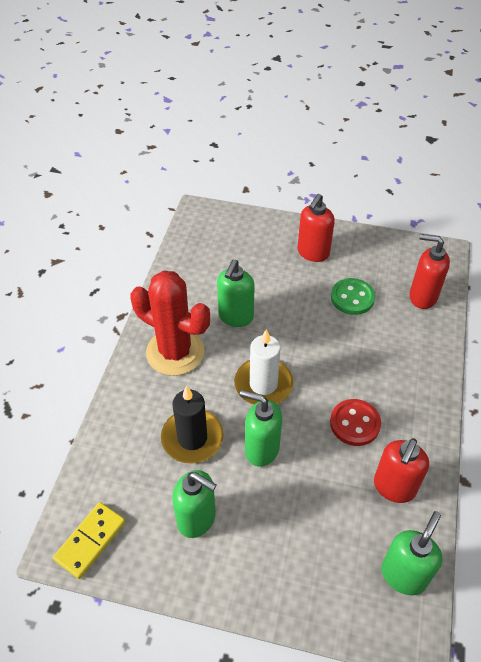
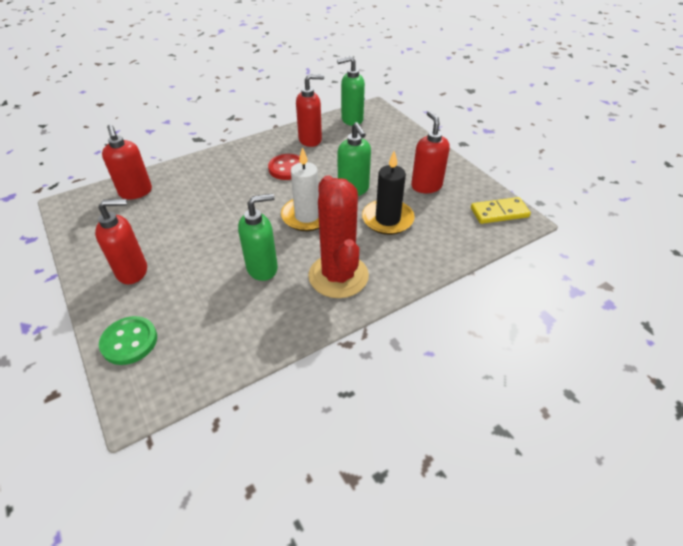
camera: 135 degrees left, 5 degrees down
green soap dispenser [172,470,217,538] -> red soap dispenser [411,111,450,193]
green button [331,278,375,315] -> green button moved to [99,316,157,365]

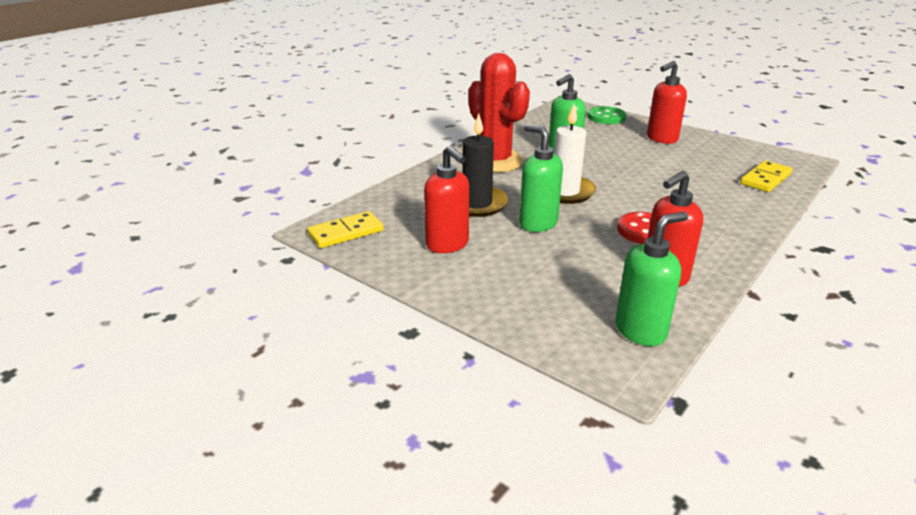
camera: 160 degrees right, 15 degrees down
red soap dispenser [102,125,152,200] -> yellow domino [740,161,792,192]

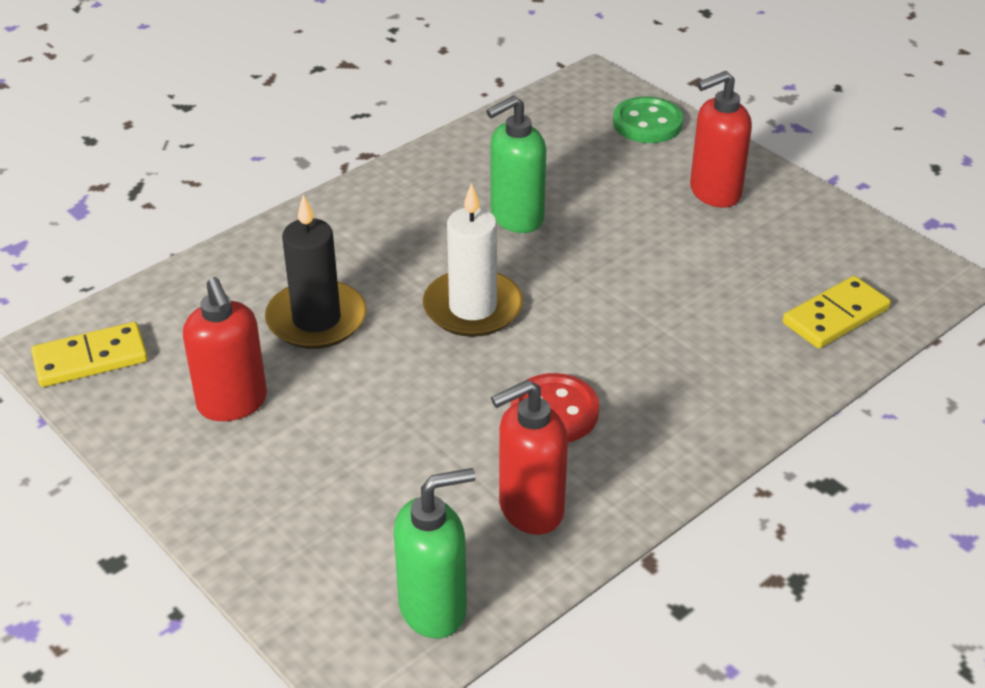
camera: 10 degrees right, 10 degrees up
red cactus [468,53,530,172] -> none
green soap dispenser [519,124,563,232] -> none

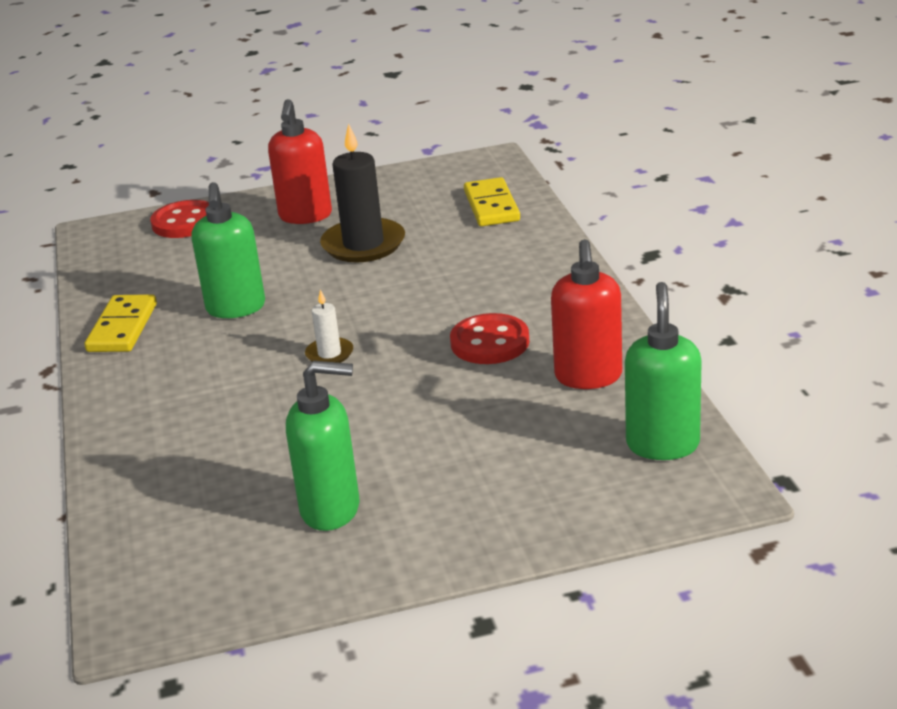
camera: 60 degrees left, 10 degrees down
yellow domino [31,322,148,387] -> yellow domino moved to [84,294,157,352]
red soap dispenser [183,277,267,421] -> green soap dispenser [286,361,359,531]
black candle [265,195,367,349] -> black candle moved to [320,123,405,263]
white candle [423,183,523,337] -> white candle [305,290,353,363], size x0.50
green button [613,96,683,143] -> red button [150,200,209,238]

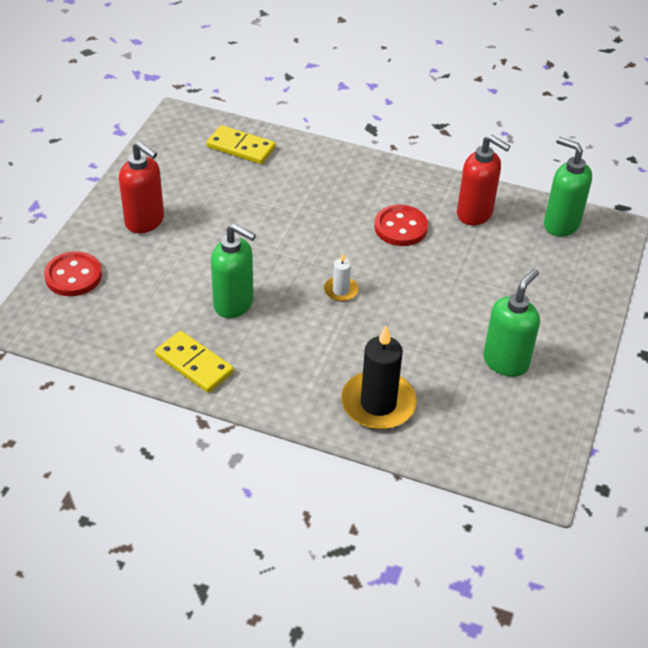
camera: 60 degrees left, 15 degrees up
black candle [320,123,405,263] -> black candle moved to [341,326,417,430]

